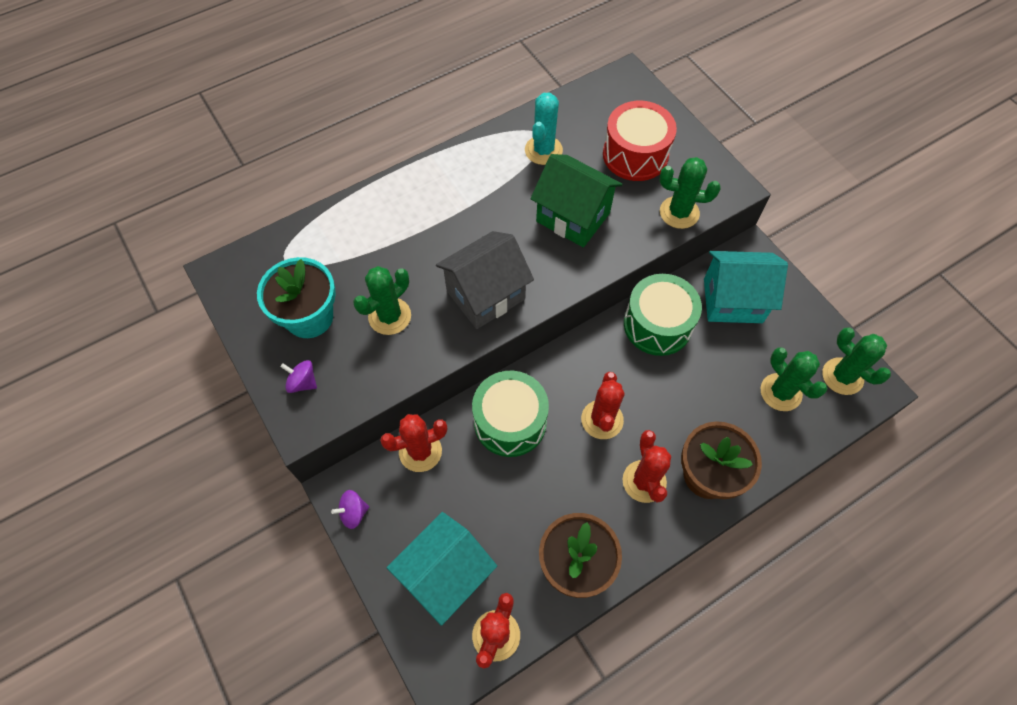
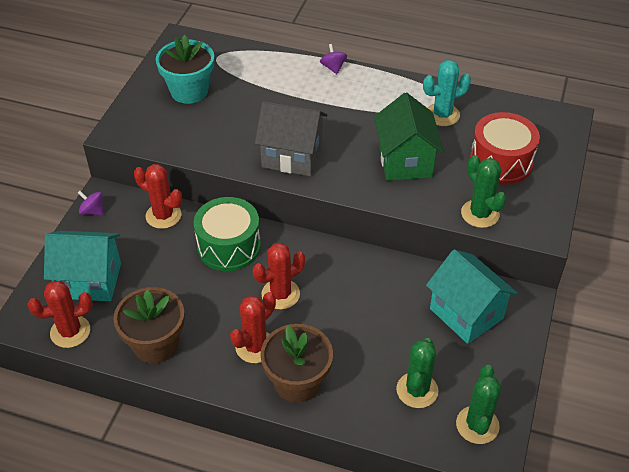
camera: 50 degrees right, 15 degrees down
purple spinning top [280,360,317,393] -> purple spinning top moved to [320,44,347,74]
green cactus [353,266,411,335] -> none
green drum [624,274,702,356] -> none

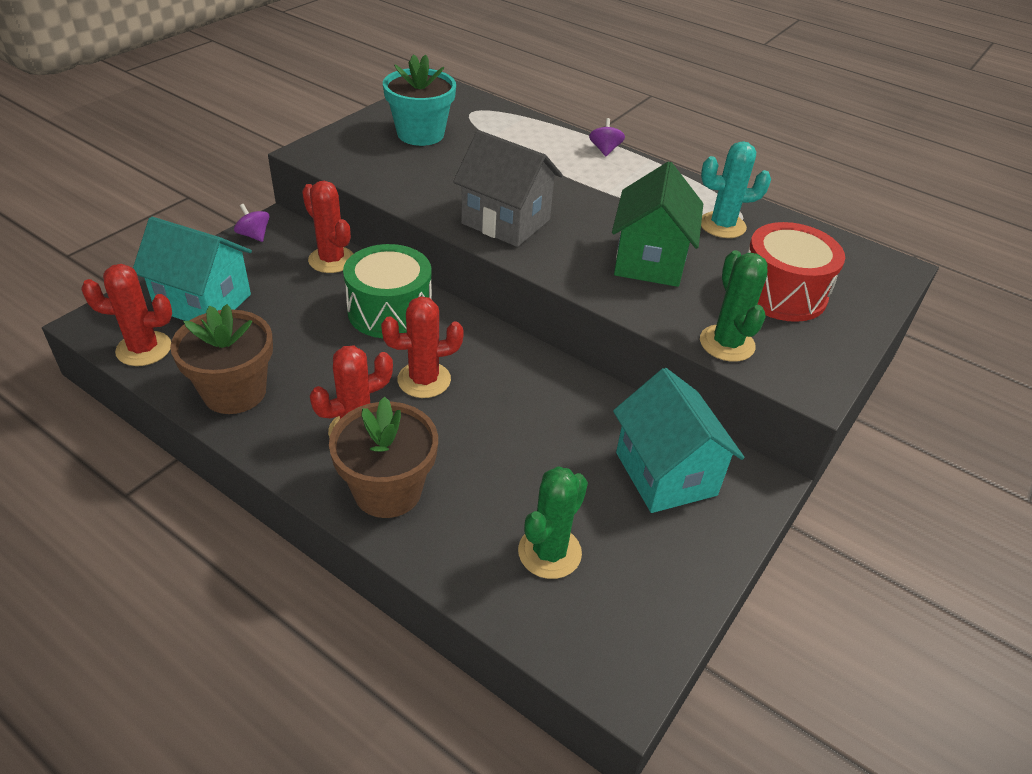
camera: 15 degrees right, 5 degrees down
green cactus [456,365,501,444] -> none

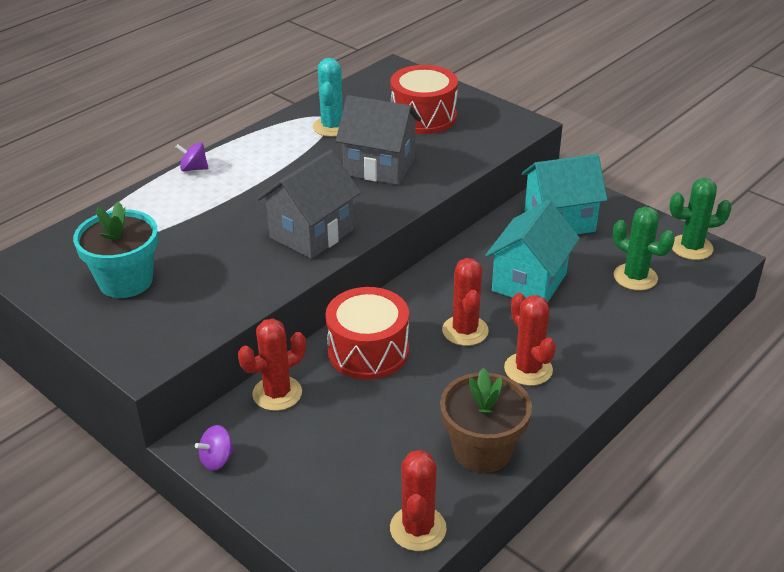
camera: 80 degrees left, 5 degrees down
turquoise house [133,217,252,321] -> turquoise house moved to [485,200,580,303]
brown flower pot [329,396,438,518] -> none
green drum [343,244,432,338] -> red drum [325,287,409,380]
green house [612,161,703,287] -> grey house [336,95,421,185]
green cactus [700,250,768,362] -> green cactus moved to [669,178,732,260]

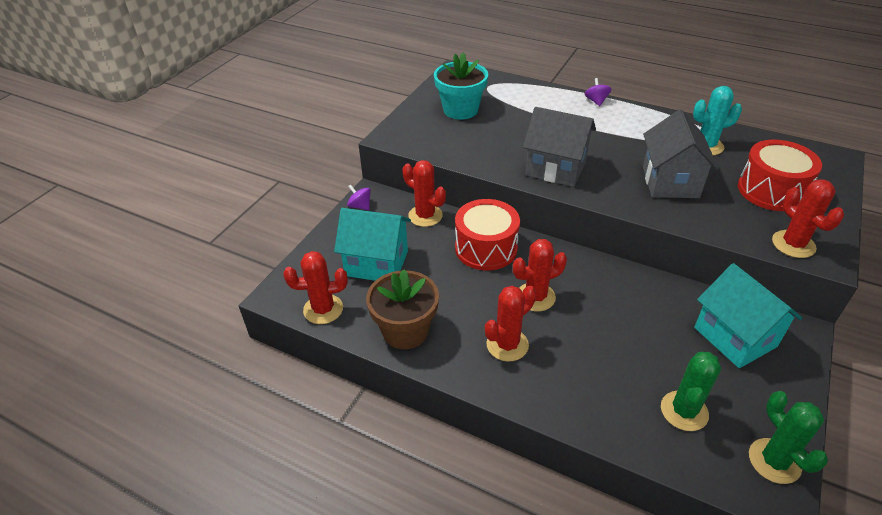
camera: 75 degrees right, 5 degrees up
turquoise house [485,200,580,303] -> turquoise house moved to [334,208,411,281]
none -> red cactus [772,180,844,258]

